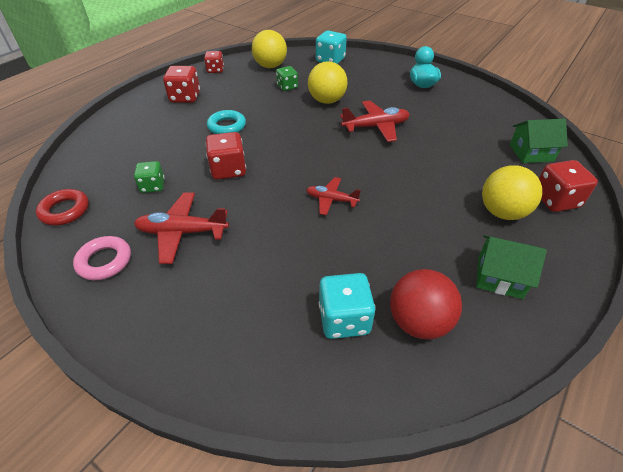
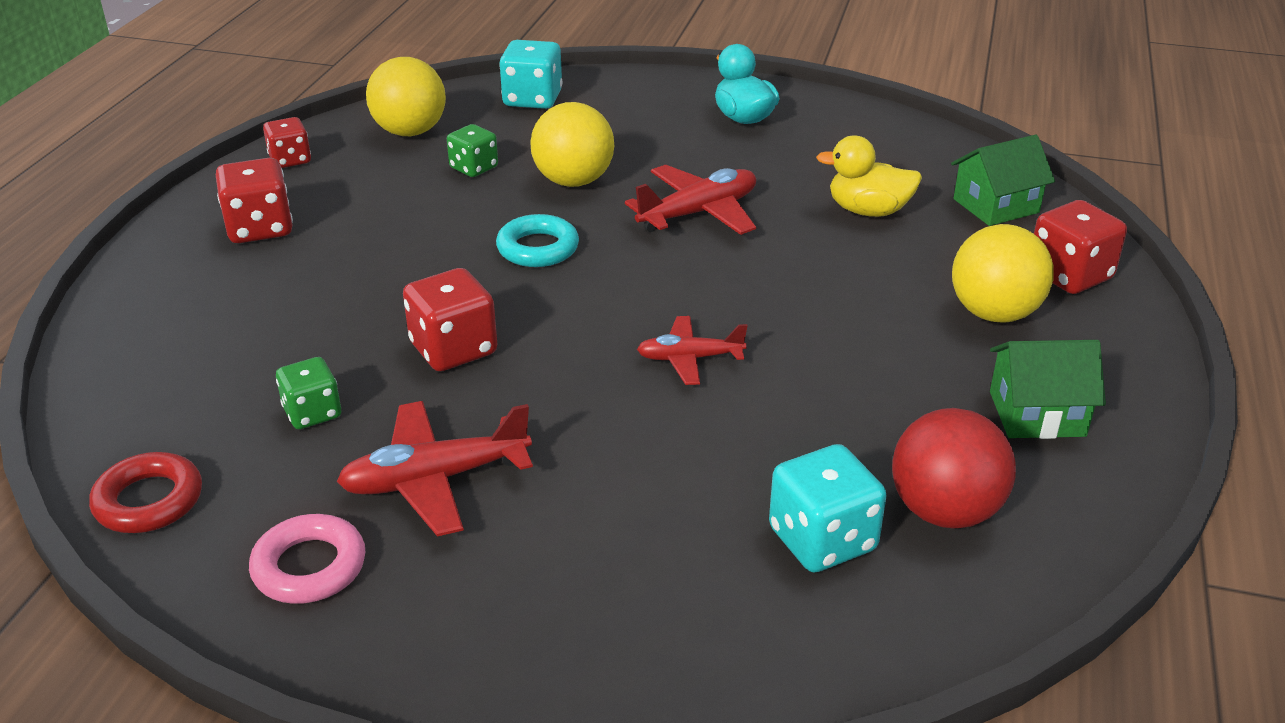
camera: 20 degrees left, 10 degrees down
turquoise ring [207,110,246,134] -> turquoise ring moved to [496,214,579,267]
none -> yellow duck [816,136,922,217]

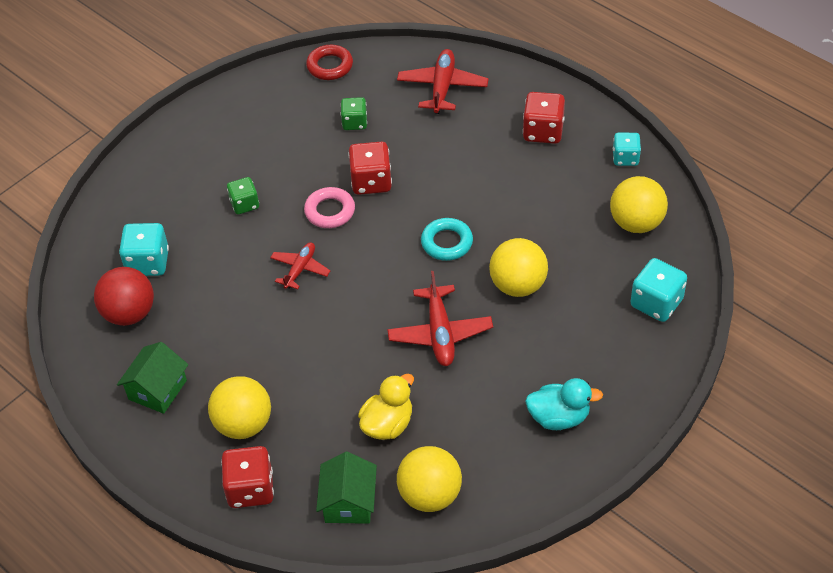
camera: 120 degrees right, 15 degrees up
pink ring [249,514,365,604] -> pink ring moved to [304,187,355,228]
red dice [263,117,311,168] -> turquoise dice [613,133,641,166]
red plane [337,401,533,536] -> red plane moved to [397,49,489,114]
green dice [447,124,498,177] -> green dice moved to [227,177,259,214]
none -> yellow ball [397,446,462,512]

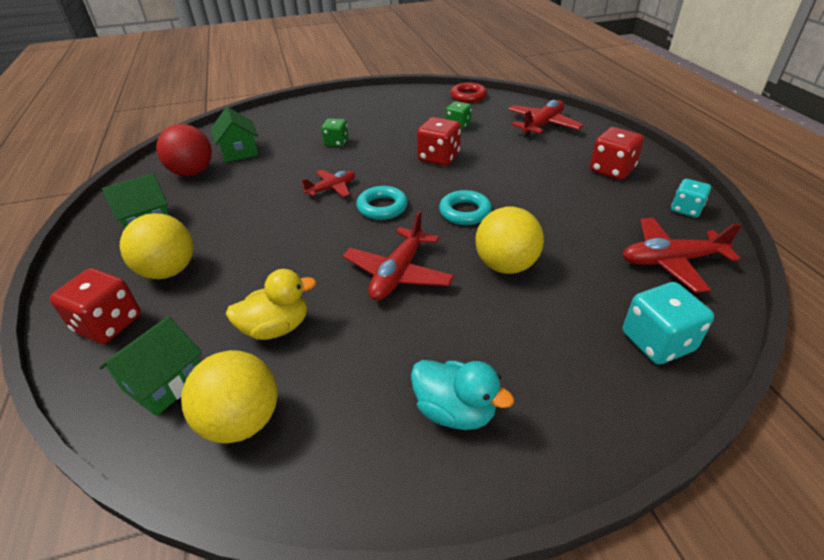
camera: 30 degrees right, 10 degrees down
turquoise dice [119,223,169,276] -> green house [211,107,258,162]
pink ring [304,187,355,228] -> none
yellow ball [610,176,668,233] -> red plane [622,218,742,293]
none -> turquoise ring [356,186,408,220]

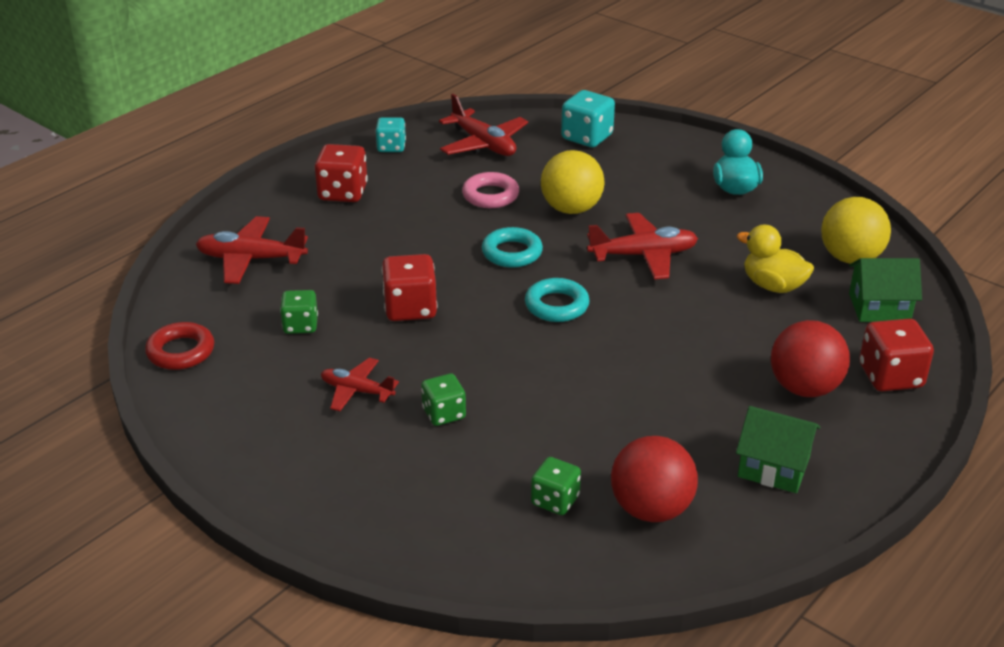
camera: 125 degrees left, 5 degrees down
yellow ball [120,213,193,279] -> red ball [771,320,850,397]
green house [211,107,258,162] -> green dice [531,457,581,515]
red plane [301,170,355,197] -> red plane moved to [321,358,399,411]
none -> pink ring [462,172,519,208]

